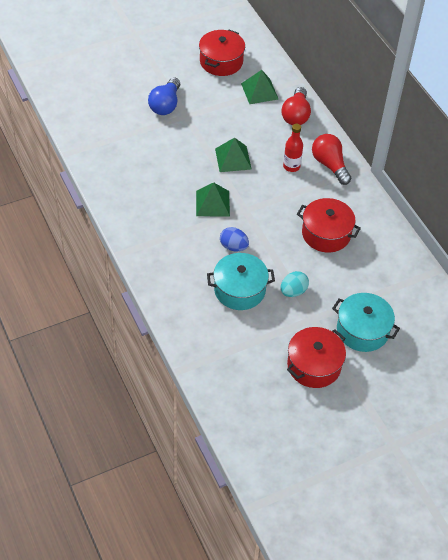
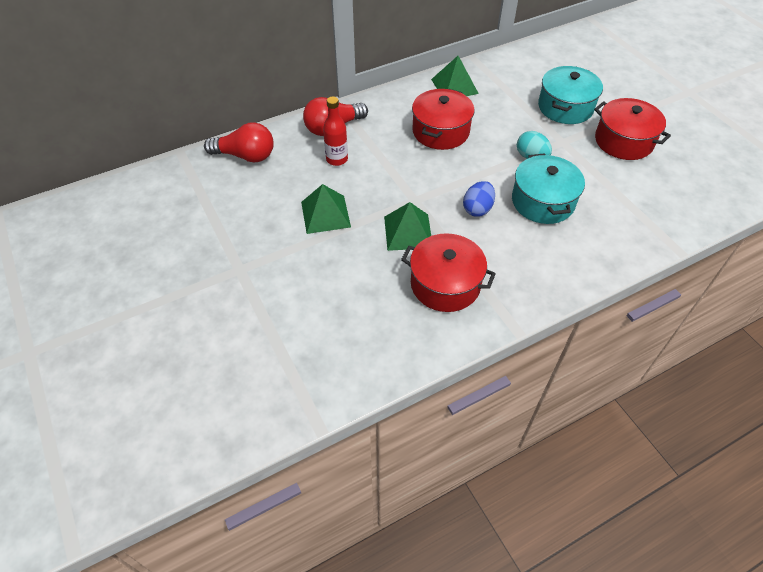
camera: 90 degrees left, 0 degrees up
blue light bulb [148,77,180,115] -> none
red pot [199,30,245,76] -> red pot moved to [401,233,496,312]
green pyramid [241,70,279,104] -> green pyramid moved to [431,56,479,96]

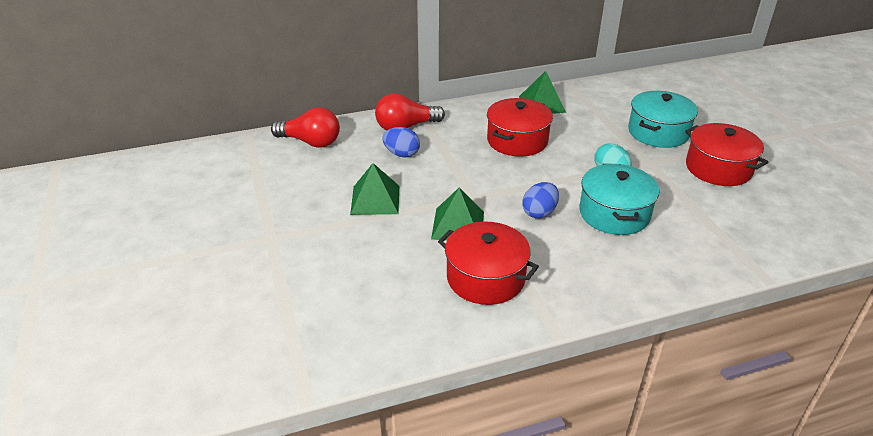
camera: 10 degrees right, 15 degrees down
red bottle [323,96,348,166] -> blue egg [382,127,420,157]

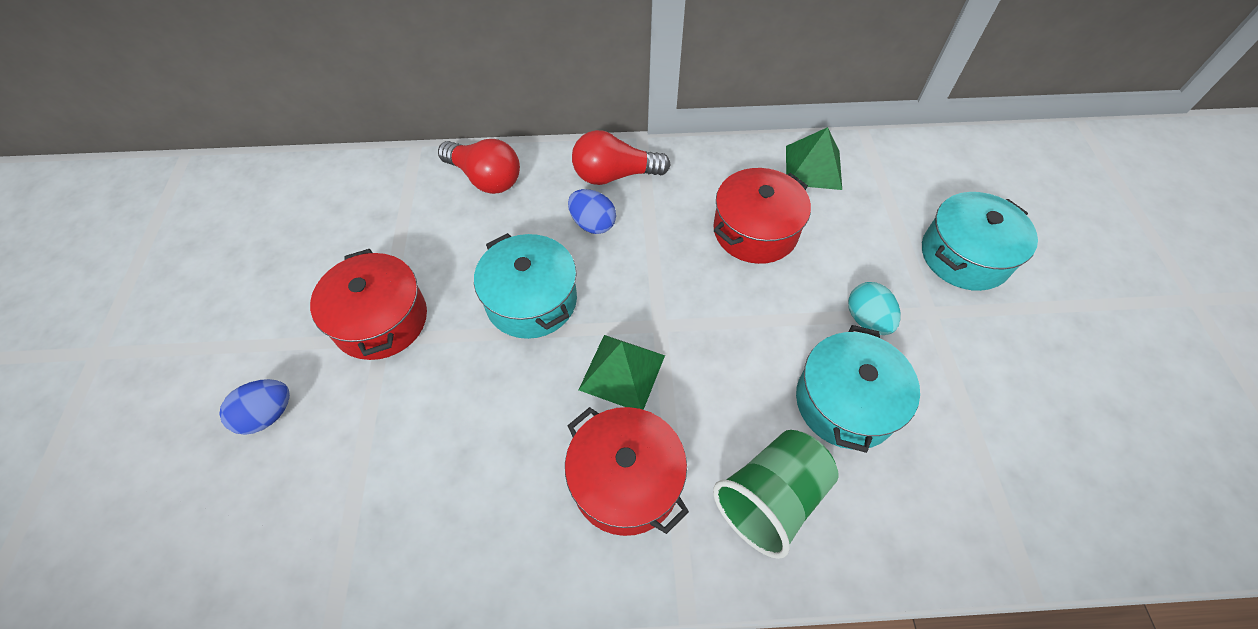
camera: 15 degrees right, 20 degrees up
green pyramid [350,163,399,215] -> turquoise pot [474,233,577,339]
blue egg [522,182,559,219] -> blue egg moved to [220,379,290,435]
red pot [685,123,768,186] -> red pot moved to [310,249,427,360]
none -> green cup [713,430,839,559]

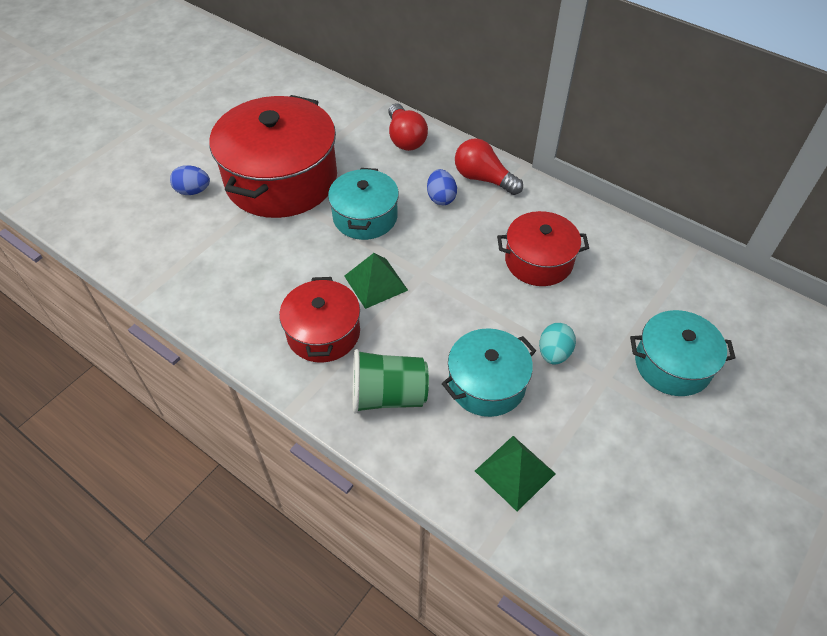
camera: 40 degrees right, 5 degrees down
red pot [310,249,427,360] -> red pot [210,95,337,218], size x1.81
green pyramid [786,127,842,190] -> green pyramid moved to [475,436,556,512]

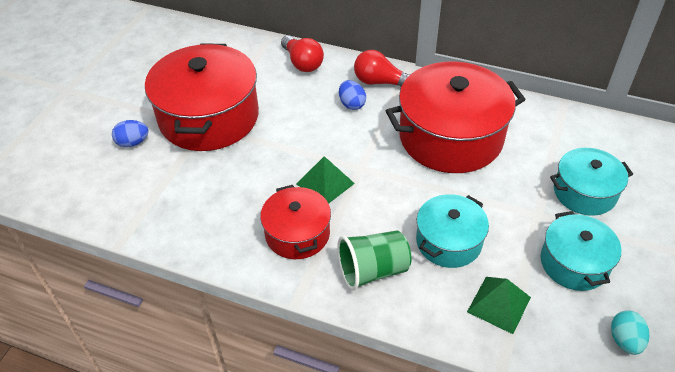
camera: 15 degrees left, 5 degrees down
turquoise pot [328,168,399,240] -> turquoise pot moved to [541,211,621,291]
red pot [497,211,589,286] -> red pot [386,61,526,173], size x1.81
turquoise egg [539,323,576,365] -> turquoise egg moved to [611,310,649,355]

